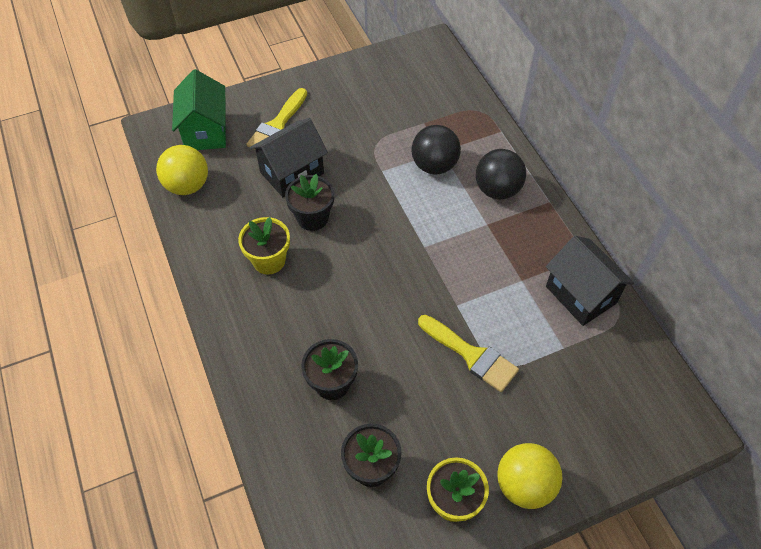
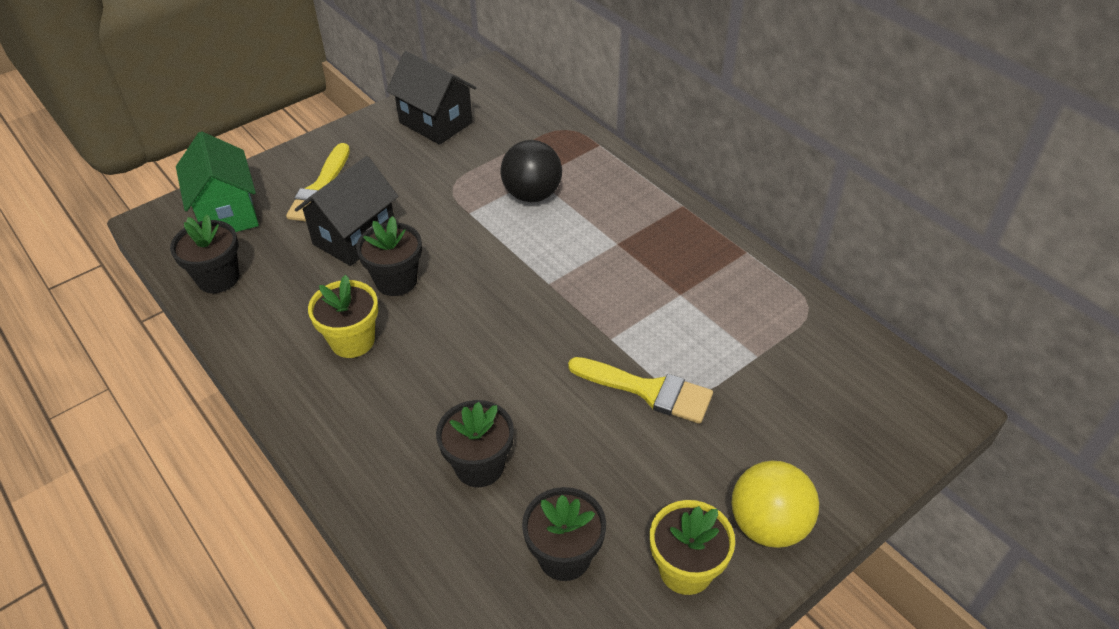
camera: 15 degrees left, 10 degrees down
yellow ball [156,145,208,195] -> black flower pot [170,214,239,293]
black ball [476,149,526,199] -> none
black house [546,236,634,326] -> black house moved to [386,51,477,145]

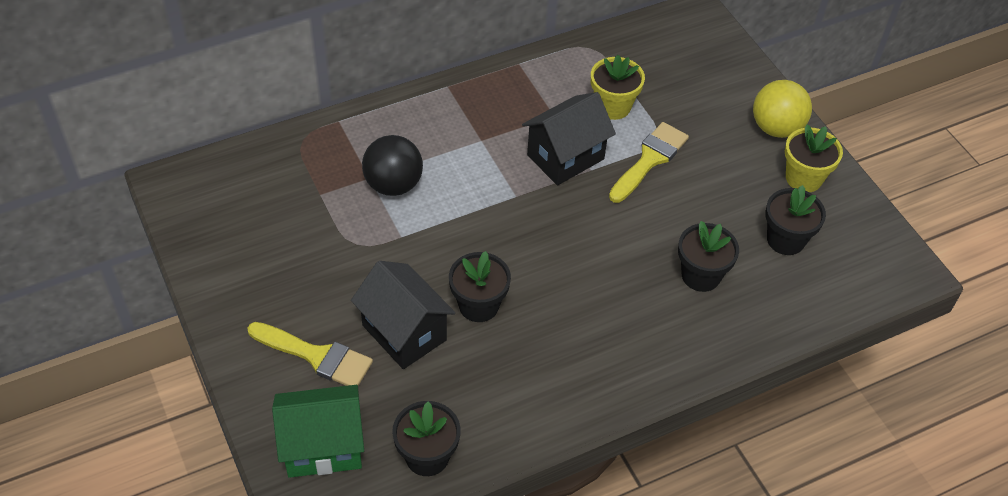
camera: 80 degrees left, 5 degrees up
yellow flower pot [308,275,378,358] -> yellow flower pot moved to [591,55,645,120]
black house [386,51,477,145] -> black house moved to [522,92,616,185]

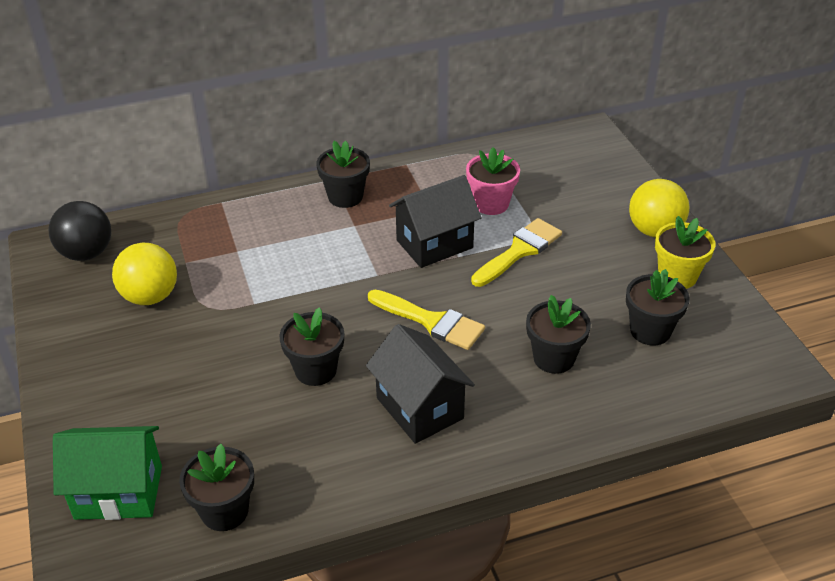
camera: 10 degrees right, 10 degrees down
yellow brush [248,322,373,386] -> yellow brush moved to [368,290,485,350]
black house [351,261,455,369] -> black house moved to [366,324,475,444]
black ball [362,135,423,196] -> black ball moved to [48,201,111,261]
yellow flower pot [591,55,645,120] -> pink flower pot [466,147,520,215]
none -> yellow ball [112,243,177,305]
none -> black flower pot [316,141,370,208]

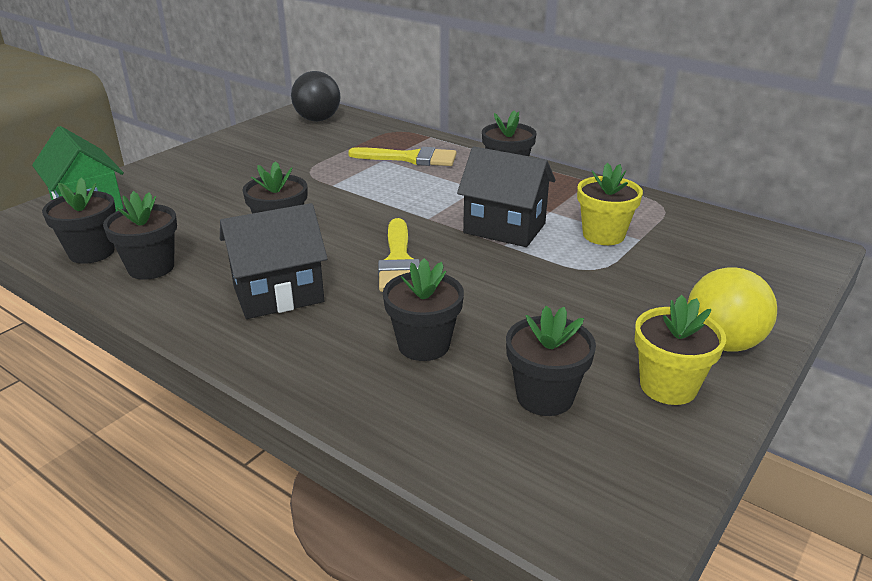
camera: 55 degrees right, 10 degrees down
yellow ball [112,243,177,305] -> none
black house [366,324,475,444] -> black house turned 45 degrees clockwise [220,203,328,319]
pink flower pot [466,147,520,215] -> yellow flower pot [577,163,643,245]
yellow brush [471,218,562,287] -> yellow brush moved to [348,147,457,166]
none -> black flower pot [103,191,177,280]

